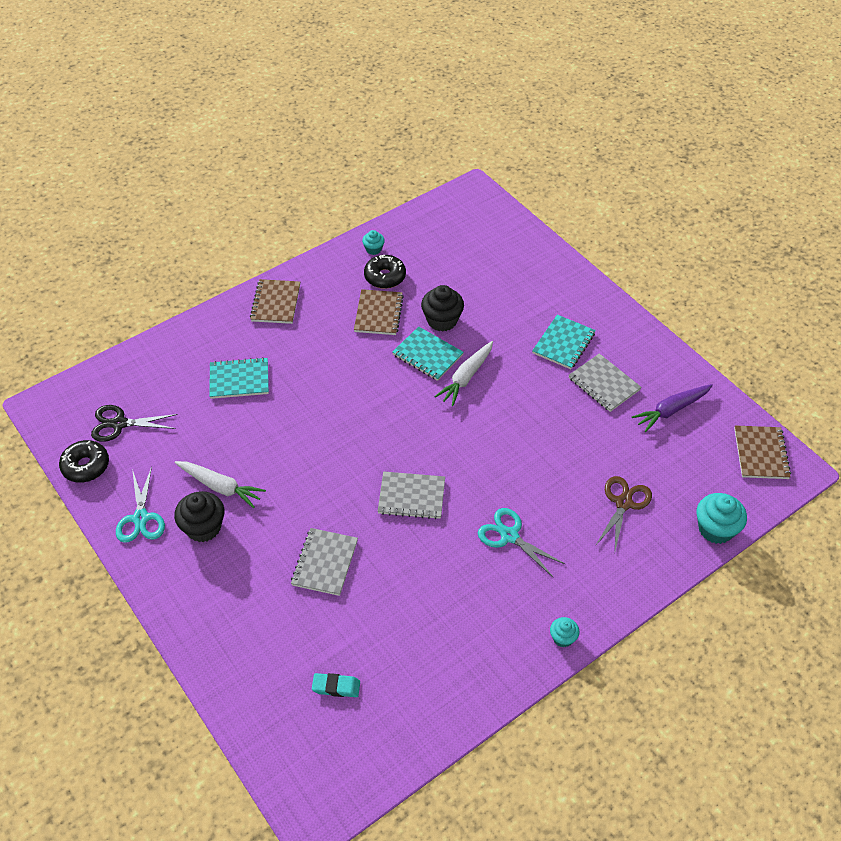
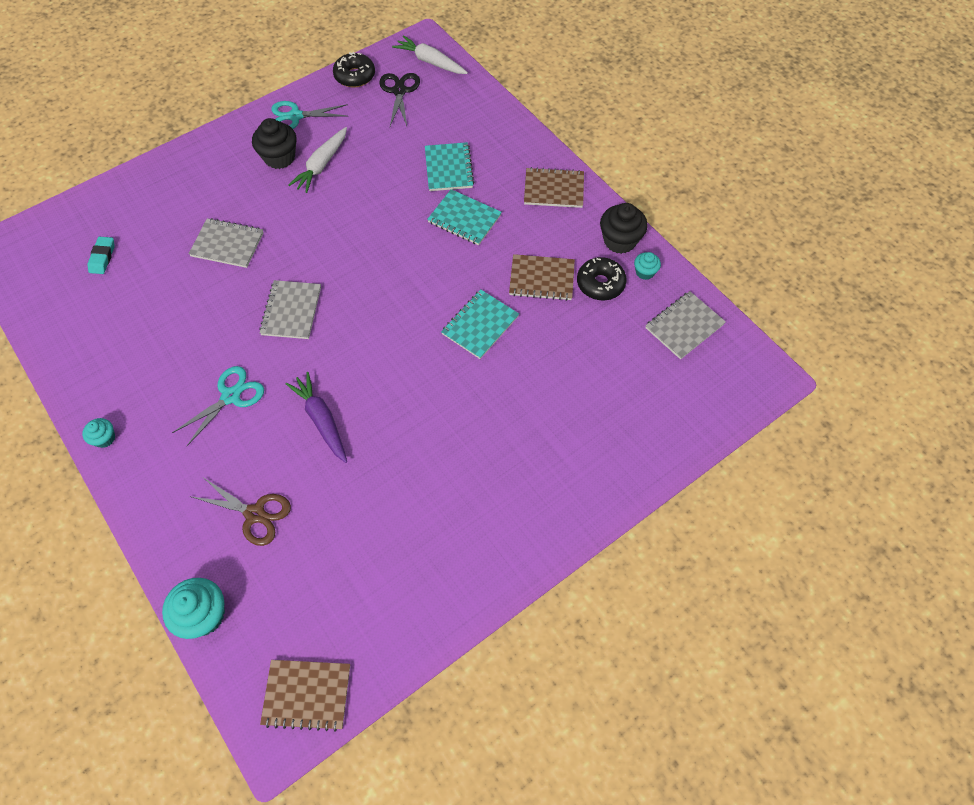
camera: 90 degrees right, 10 degrees up
black cupcake [421,285,464,332] -> black cupcake moved to [600,203,648,254]
white carrot [434,341,493,406] -> white carrot moved to [392,35,468,74]
turquoise notebook [532,315,596,369] -> turquoise notebook moved to [427,189,502,245]
grey notebook [569,353,642,412] -> grey notebook moved to [645,291,726,359]
purple carrot [632,384,713,432] -> purple carrot moved to [286,372,347,463]

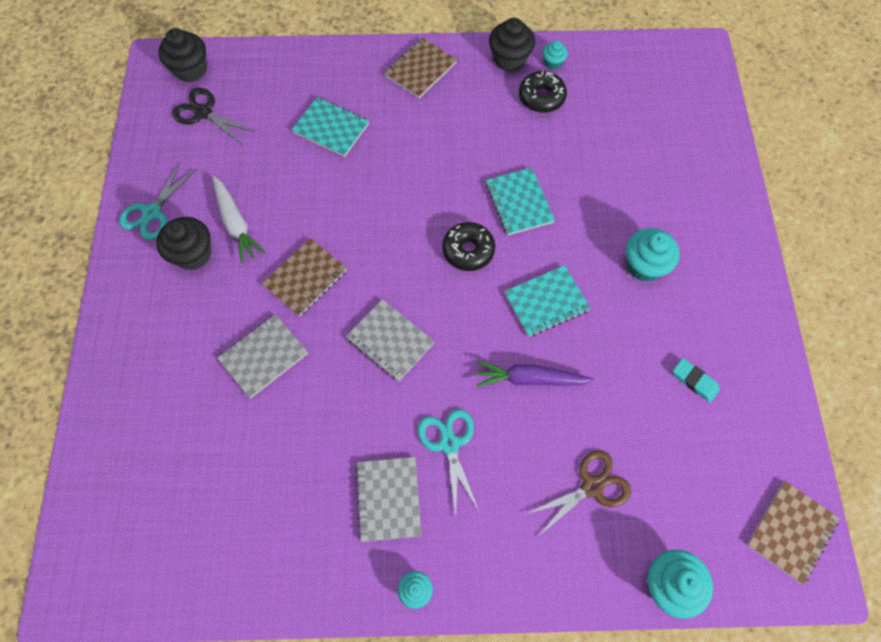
camera: 55 degrees left, 5 degrees up
turquoise eraser [87,237,115,274] -> turquoise eraser moved to [673,358,720,402]
black donut [333,52,375,87] -> black donut moved to [442,222,495,271]
white carrot [392,35,468,74] -> black cupcake [158,28,207,82]
turquoise notebook [427,189,502,245] -> turquoise notebook moved to [504,265,591,337]
brown notebook [509,254,575,301] -> brown notebook moved to [262,238,347,317]
grey notebook [645,291,726,359] -> grey notebook moved to [355,457,422,542]
none -> turquoise cupcake [626,228,680,282]

